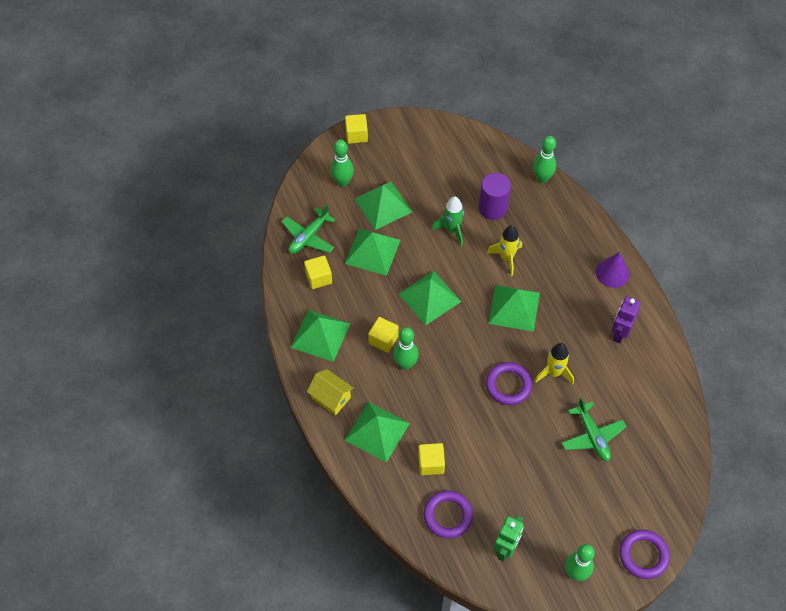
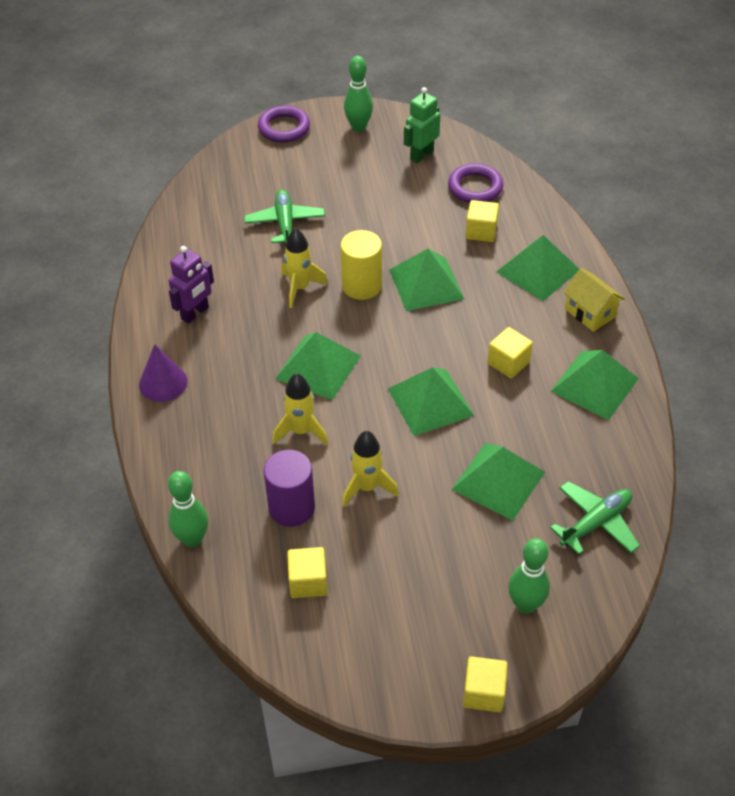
camera: 165 degrees left, 10 degrees down
yellow cube [304,256,332,289] -> yellow cube moved to [287,547,327,598]
green pyramid [354,182,412,230] -> green pyramid moved to [389,249,464,311]
green bowling pin [393,327,419,370] -> none
green rocket [432,196,464,246] -> yellow rocket [342,431,399,506]
purple ring [486,362,532,405] -> yellow cylinder [341,230,382,300]

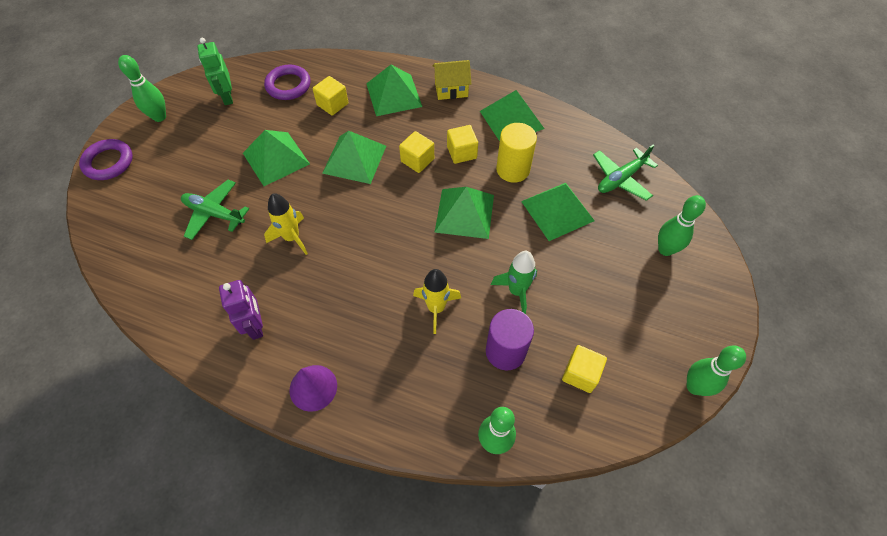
camera: 60 degrees left, 10 degrees up
green pyramid [275,332,361,400] -> green pyramid moved to [243,130,310,186]
yellow cylinder [341,230,382,300] -> yellow cylinder moved to [496,123,537,183]
yellow rocket [342,431,399,506] -> green rocket [491,251,537,314]
yellow cube [463,656,508,712] -> yellow cube moved to [399,131,434,173]
green plane [550,481,640,555] -> green plane turned 120 degrees counterclockwise [593,144,658,201]
none -> green bowling pin [686,345,746,396]

